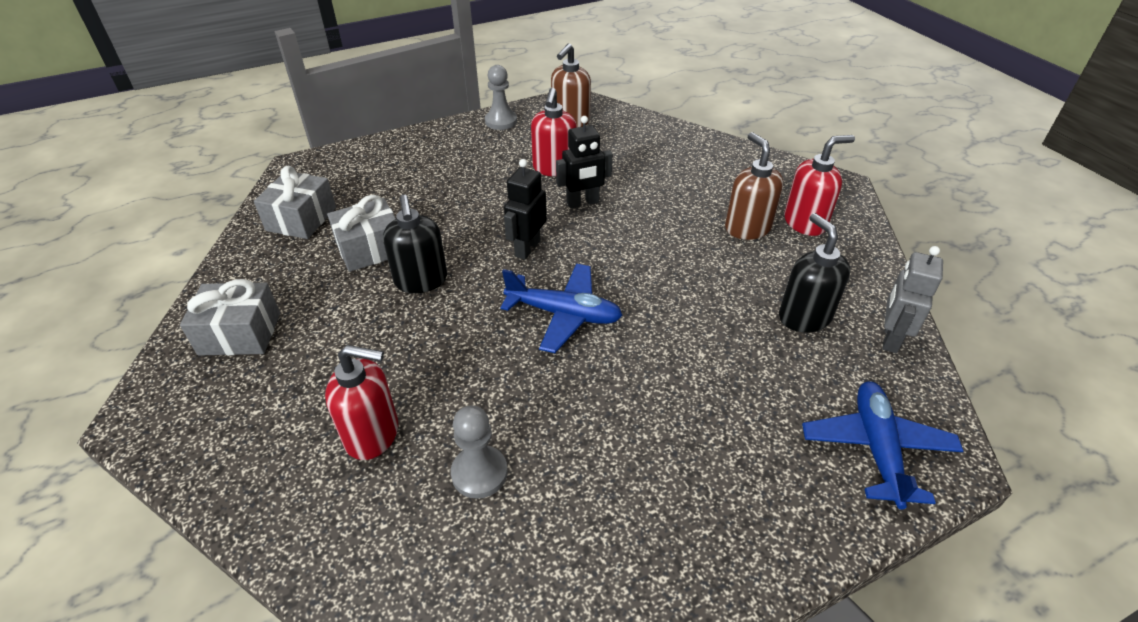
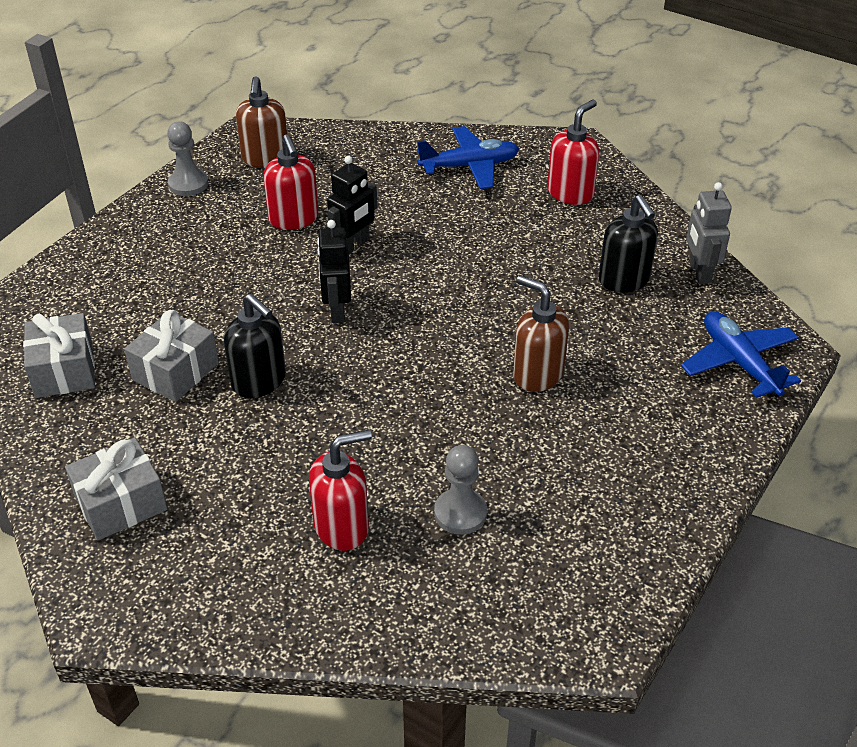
camera: 30 degrees left, 0 degrees up
blue plane [501,264,623,353] -> blue plane moved to [417,126,519,189]
brown soap dispenser [725,132,783,240] -> brown soap dispenser moved to [513,275,569,392]
black soap dispenser [779,213,850,333] -> black soap dispenser turned 150 degrees counterclockwise [599,195,658,293]

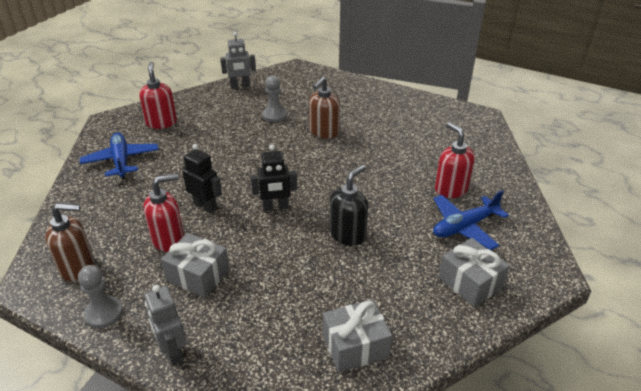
camera: 95 degrees left, 5 degrees down
grey gift [124,310,219,402] -> grey gift moved to [161,233,229,298]
grey pawn [434,445,487,535] -> grey pawn moved to [262,75,287,122]
red soap dispenser [547,100,599,205] -> red soap dispenser turned 45 degrees clockwise [139,62,177,129]
black soap dispenser [599,195,658,293] -> none
blue plane [681,311,801,398] -> blue plane moved to [433,190,509,250]
none -> grey robot [144,285,187,365]

